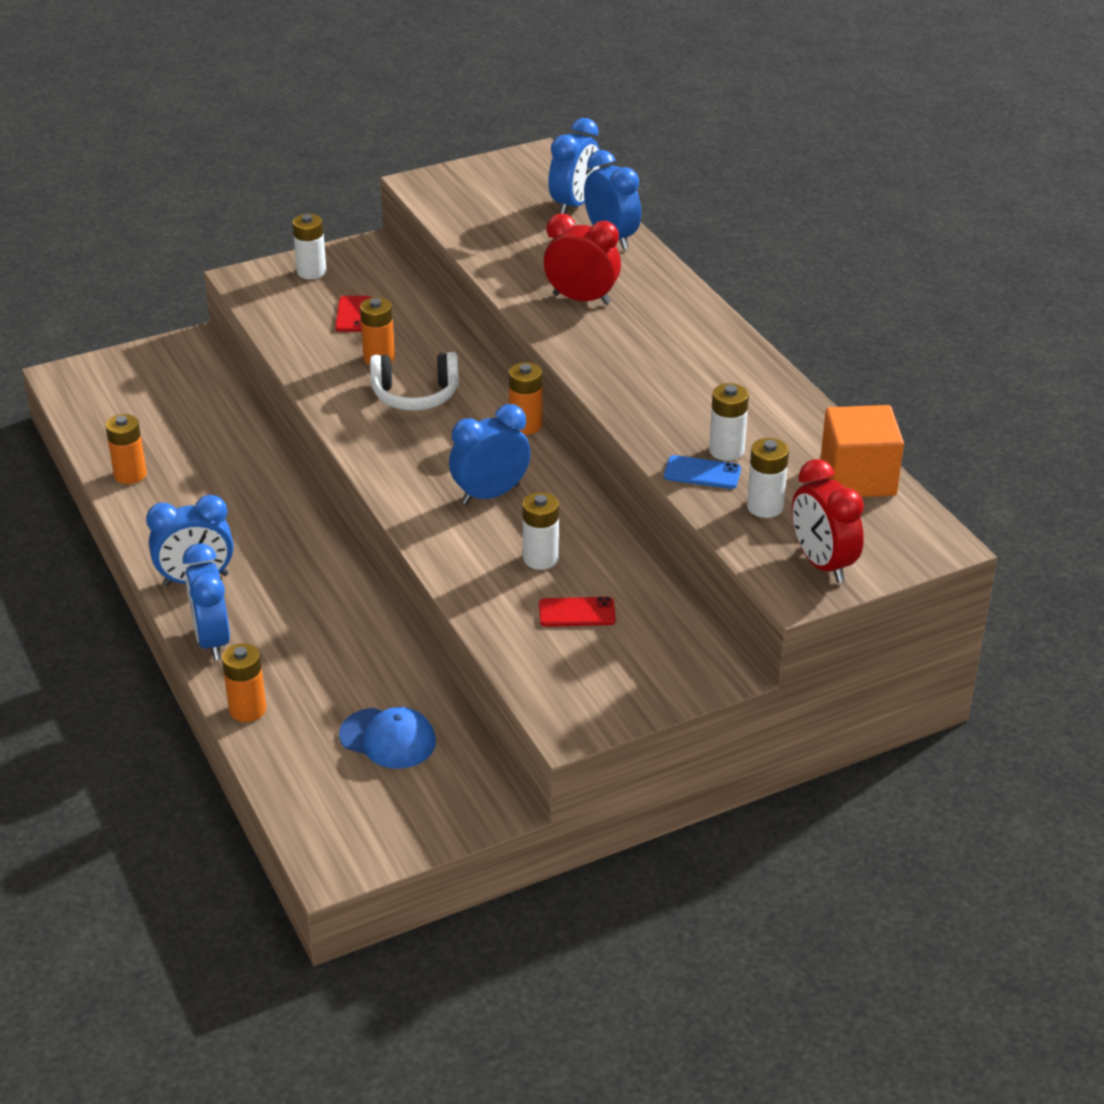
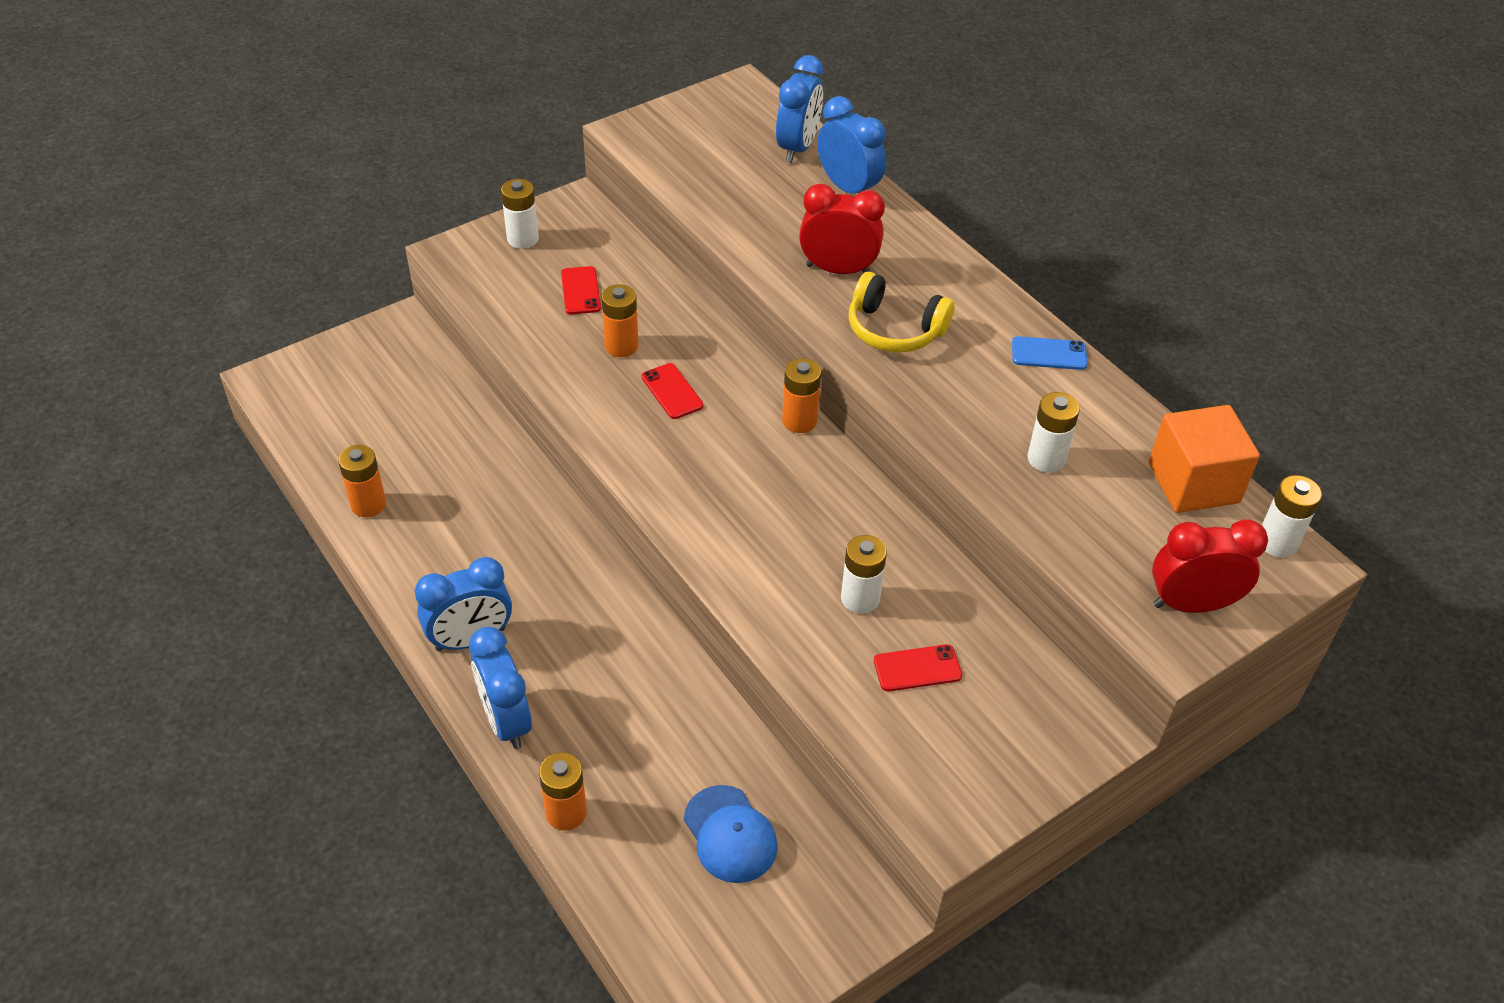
camera: 10 degrees left, 10 degrees up
blue cap [339,707,436,769] -> blue cap turned 45 degrees clockwise [684,785,778,883]
white headphones [370,352,459,411] -> red phone [641,363,703,419]
blue clock [449,404,531,505] -> none
blue phone [664,455,741,489] -> blue phone moved to [1012,336,1088,370]
white battery [747,438,789,518] -> white battery moved to [1262,475,1322,558]
red clock [792,459,864,583] -> red clock turned 120 degrees clockwise [1152,519,1268,613]
none -> yellow headphones [849,272,954,353]

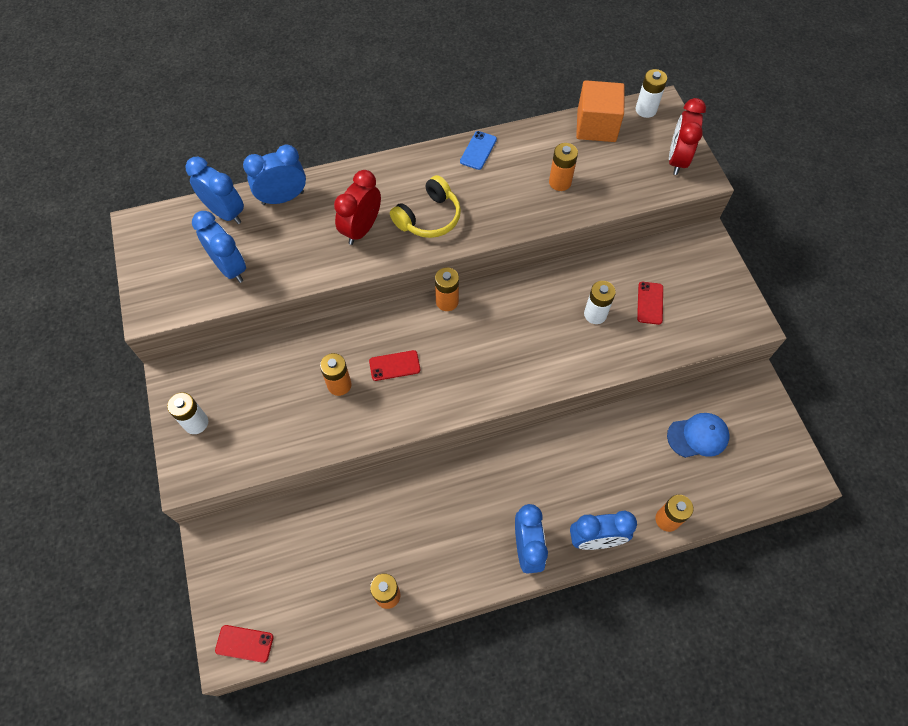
camera: 70 degrees left, 15 degrees up
red phone [561,266,601,315] -> red phone moved to [215,625,274,663]
white battery [1027,392,1080,473] -> orange battery [549,143,578,191]
none -> blue clock [192,211,246,283]

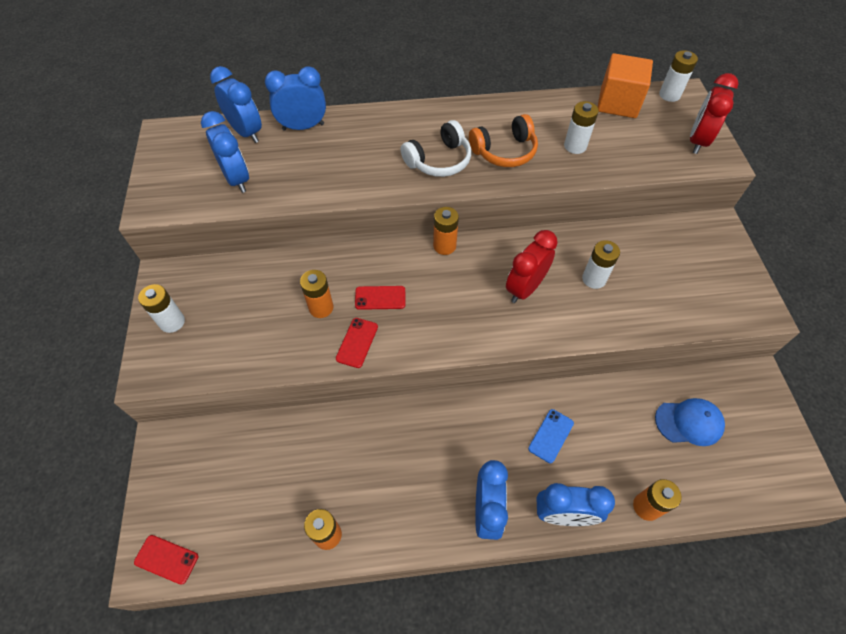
camera: 10 degrees right, 5 degrees down
red clock [334,170,381,245] -> red clock moved to [506,230,558,303]
yellow headphones [390,175,461,238] -> white headphones [400,120,471,177]
blue phone [460,131,497,170] -> blue phone moved to [528,409,574,463]
orange battery [549,143,578,191] -> white battery [564,101,599,154]
red phone [637,282,663,325] -> red phone moved to [336,318,378,368]
none -> orange headphones [469,114,538,167]

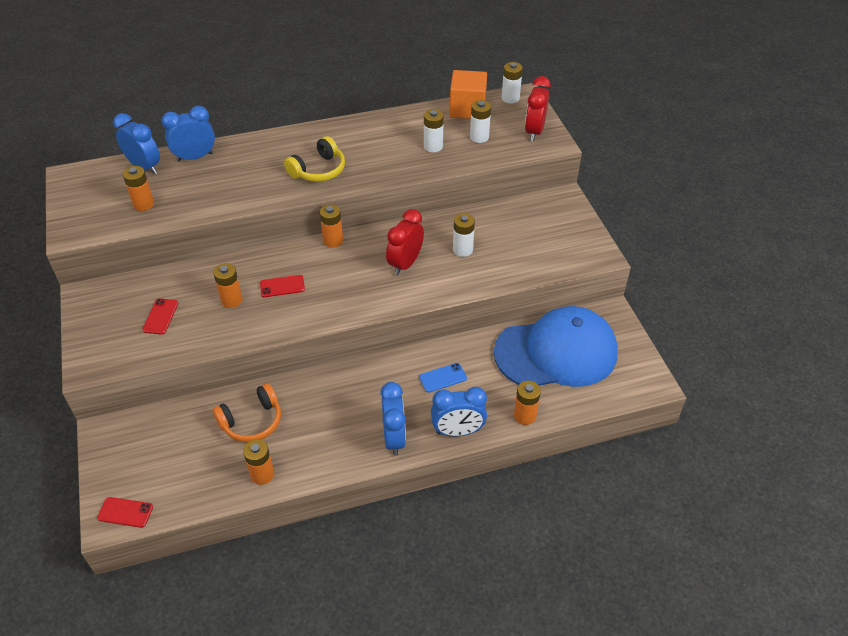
camera: 10 degrees left, 10 degrees down
white battery [138,284,185,333] -> white battery moved to [470,100,491,143]
blue clock [201,111,249,193] -> orange battery [123,166,154,211]
red phone [336,318,378,368] -> red phone moved to [142,298,178,335]
white headphones [400,120,471,177] -> yellow headphones [284,136,345,182]
orange headphones [469,114,538,167] -> orange headphones moved to [213,383,281,442]
blue phone [528,409,574,463] -> blue phone turned 45 degrees clockwise [419,363,467,393]
blue cap [655,398,725,446] -> blue cap [494,306,618,387], size x2.21

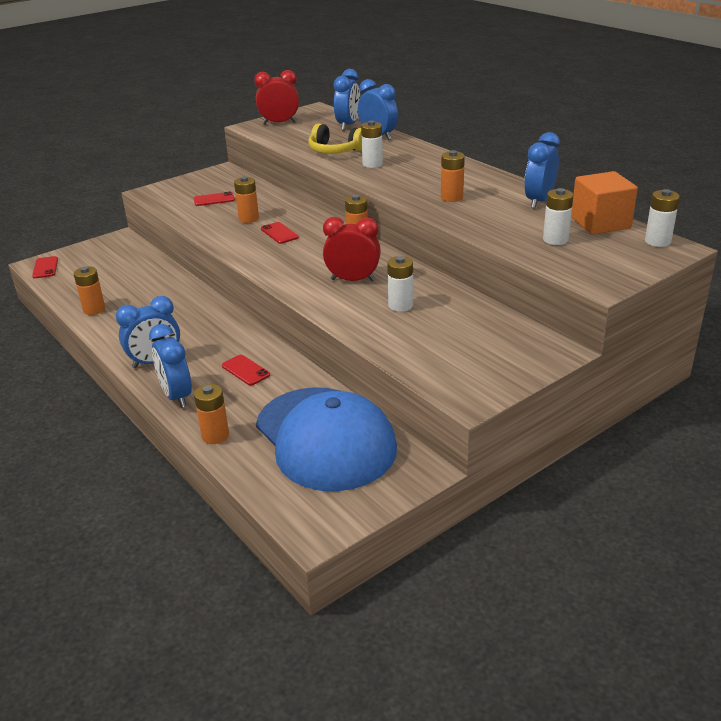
camera: 70 degrees right, 15 degrees down
orange battery [123,166,154,211] -> orange battery moved to [441,150,465,202]
orange headphones [213,383,281,442] -> none
yellow headphones [284,136,345,182] -> yellow headphones moved to [308,124,362,154]
blue phone [419,363,467,393] -> red phone [222,355,270,386]
white battery [424,109,444,152] -> white battery moved to [361,120,383,168]
red clock [525,76,551,141] -> red clock moved to [254,70,299,125]
none -> blue clock [524,132,560,209]

